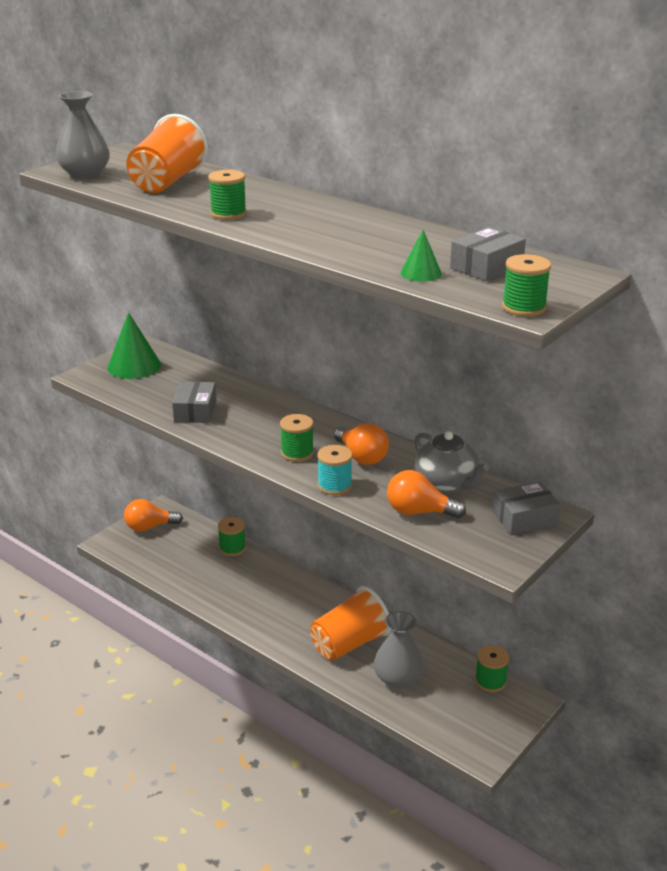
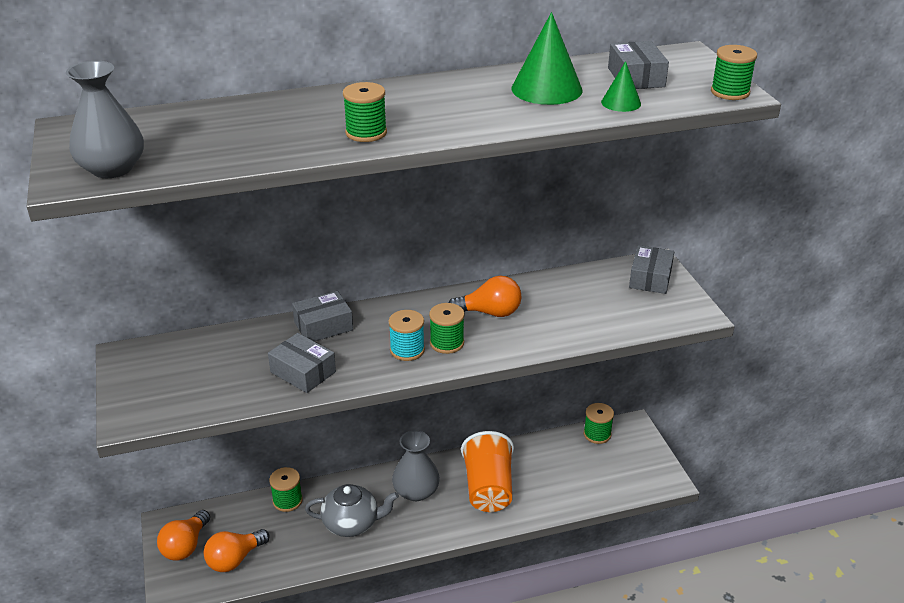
camera: 55 degrees left, 5 degrees up
green cone [107,312,161,379] -> green cone moved to [511,12,582,105]
orange cup [126,114,208,193] -> none
turquoise spool [317,445,352,495] -> turquoise spool moved to [389,310,425,361]
grey vase [374,611,424,688] -> grey vase moved to [392,430,440,501]
orange light bulb [387,470,466,518] -> orange light bulb moved to [204,529,270,572]
grey teapot [414,431,489,492] -> grey teapot moved to [305,484,399,537]
none -> grey box [292,291,353,342]

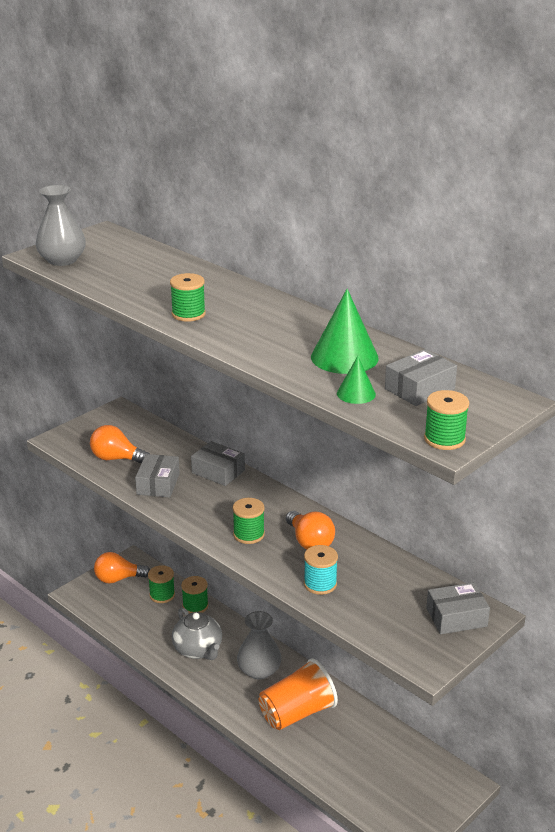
camera: 60 degrees right, 5 degrees down
orange light bulb [204,529,270,572] -> orange light bulb moved to [90,425,150,463]
turquoise spool [389,310,425,361] -> turquoise spool moved to [304,545,338,595]
green spool [584,403,614,444] -> green spool moved to [148,565,175,603]

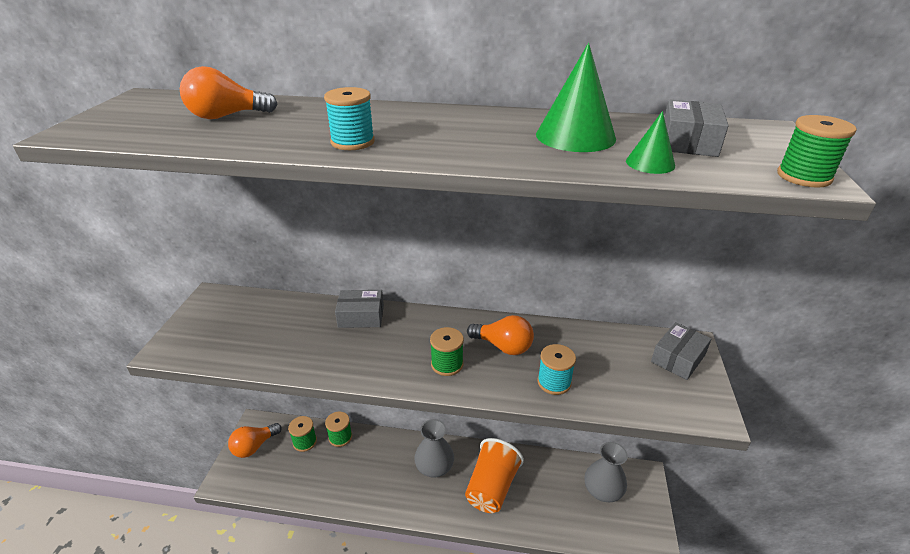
camera: 35 degrees left, 5 degrees up
grey vase [35,185,86,266] -> grey vase moved to [585,442,628,502]
orange light bulb [90,425,150,463] -> orange light bulb moved to [180,66,278,119]
grey box [135,454,180,497] -> none
green spool [170,273,206,322] -> turquoise spool [324,87,375,150]
grey teapot [172,608,222,660] -> none

